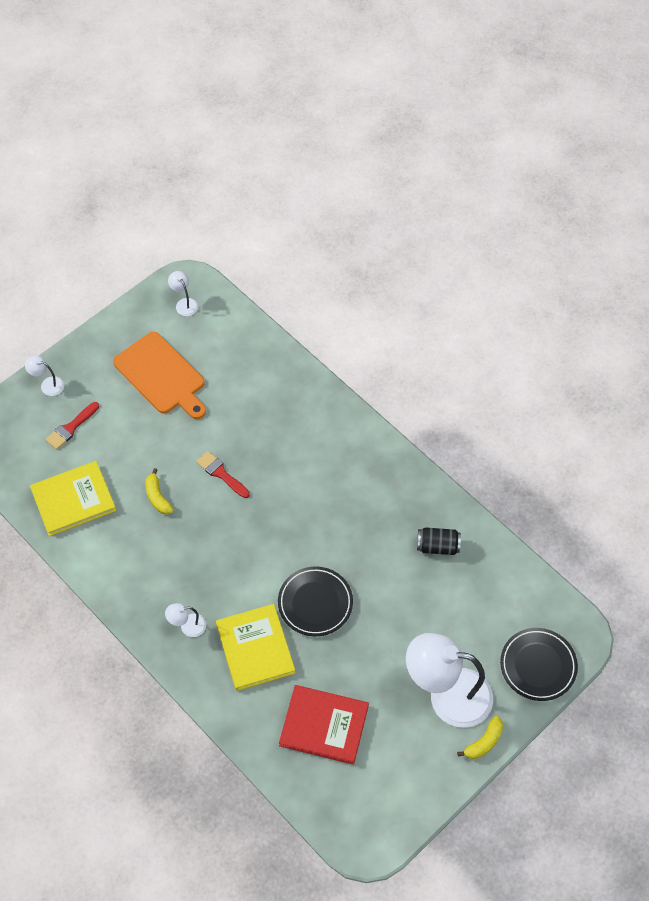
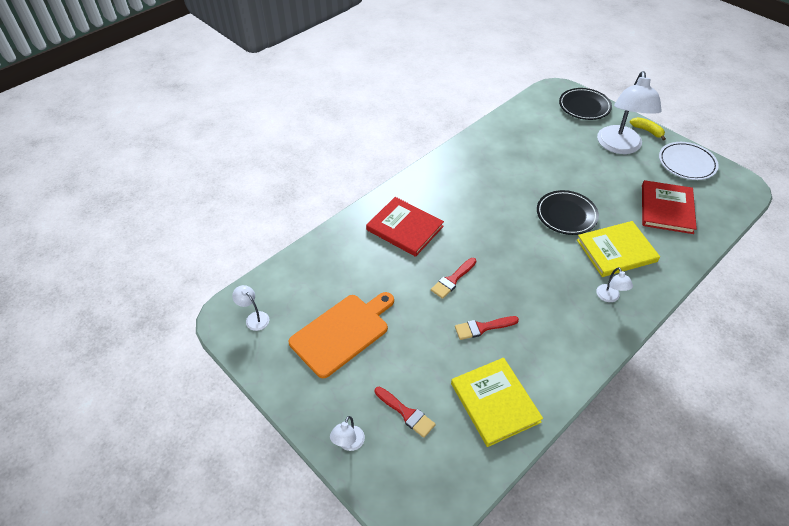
camera: 90 degrees left, 10 degrees down
yellow banana [145,468,174,515] -> red brush [455,316,519,340]
white lamp [168,271,198,316] -> white lamp turned 75 degrees clockwise [232,285,269,331]
black can [417,528,461,555] -> none
none -> red book [366,197,444,257]
none -> white plate [659,142,719,180]

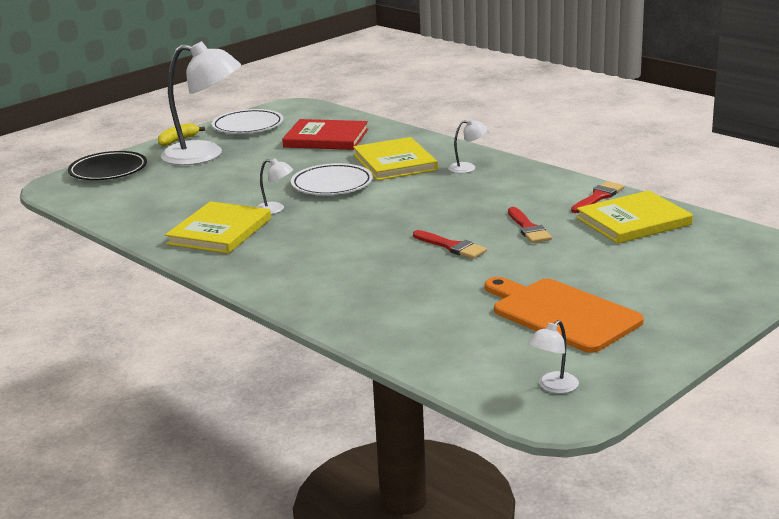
camera: 90 degrees left, 25 degrees down
white lamp [330,416,365,451] -> white lamp moved to [257,158,293,214]
red book [366,197,444,257] -> none
red brush [375,386,436,438] -> red brush moved to [571,181,624,213]
black plate [537,190,599,235] -> white plate [291,163,373,195]
none -> yellow book [165,201,271,254]

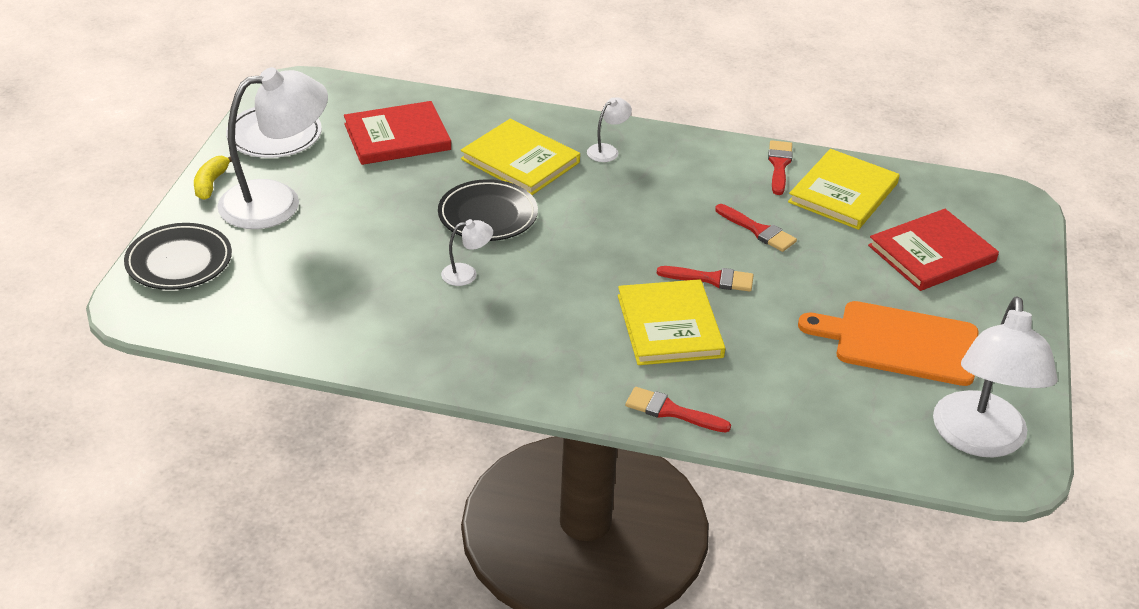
camera: 35 degrees left, 15 degrees up
yellow book [165,201,271,254] -> yellow book moved to [618,279,725,365]
white plate [291,163,373,195] -> black plate [438,179,538,241]
white lamp [528,320,579,394] -> white lamp [933,296,1058,457], size x2.39
none -> red brush [625,387,731,433]
none -> red book [868,209,999,291]

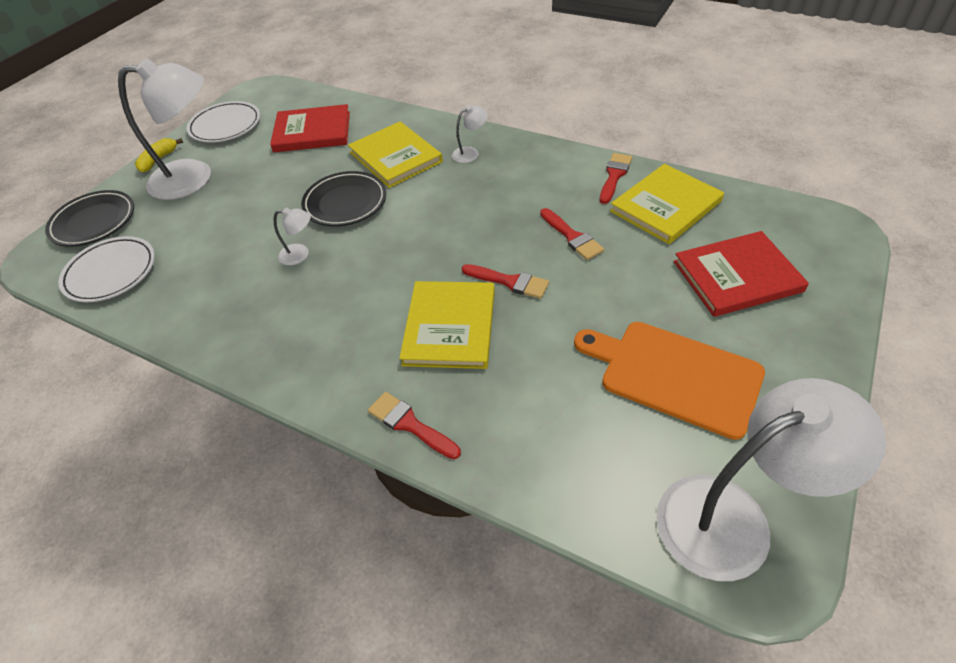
camera: 20 degrees right, 10 degrees up
white lamp [933,296,1058,457] -> white lamp turned 135 degrees counterclockwise [657,378,886,581]
none -> white plate [58,236,155,302]

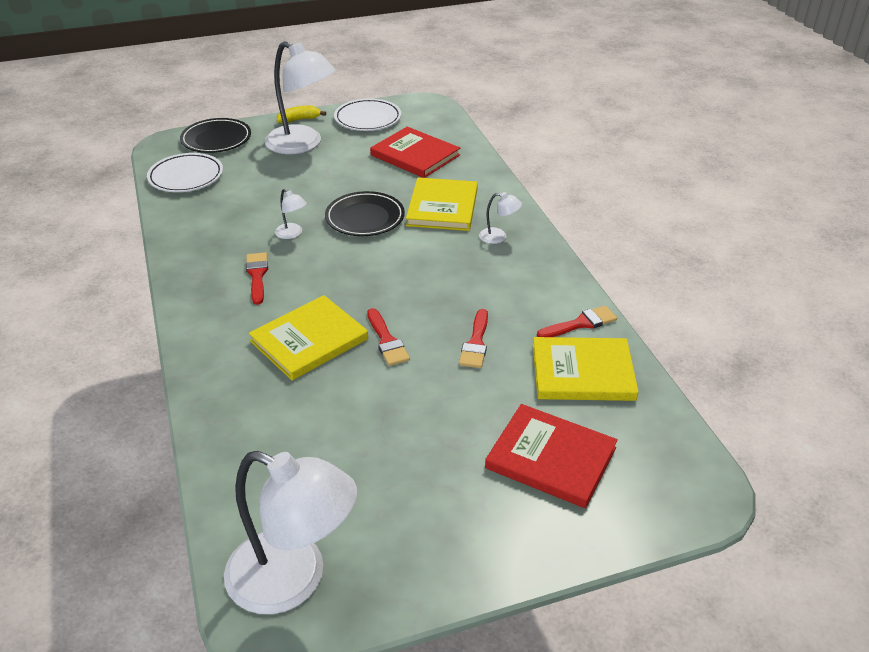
camera: 40 degrees right, 10 degrees down
red brush [368,392,461,459] -> red brush moved to [246,252,268,305]
orange cutting board [574,322,765,440] -> none

